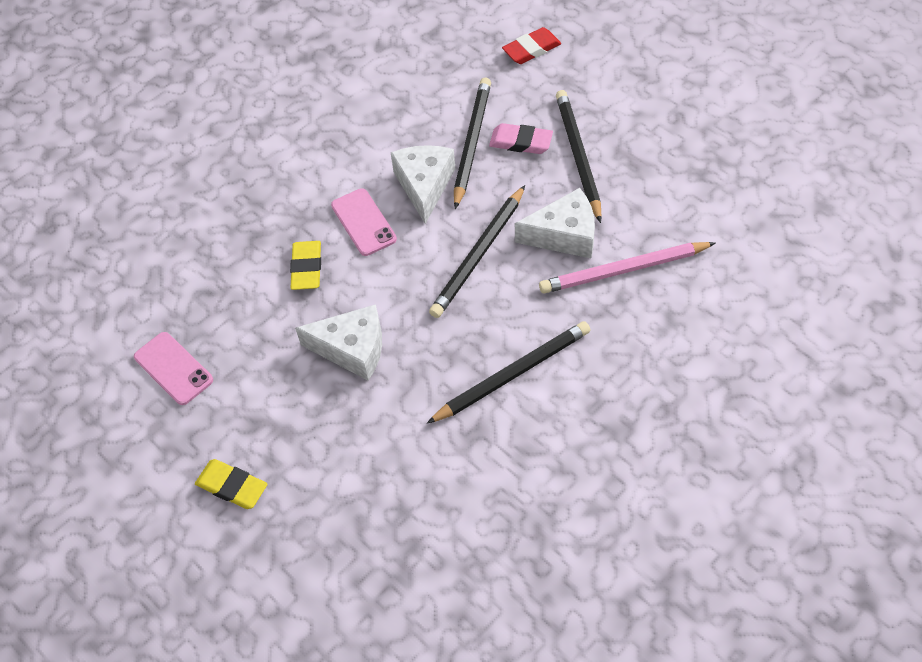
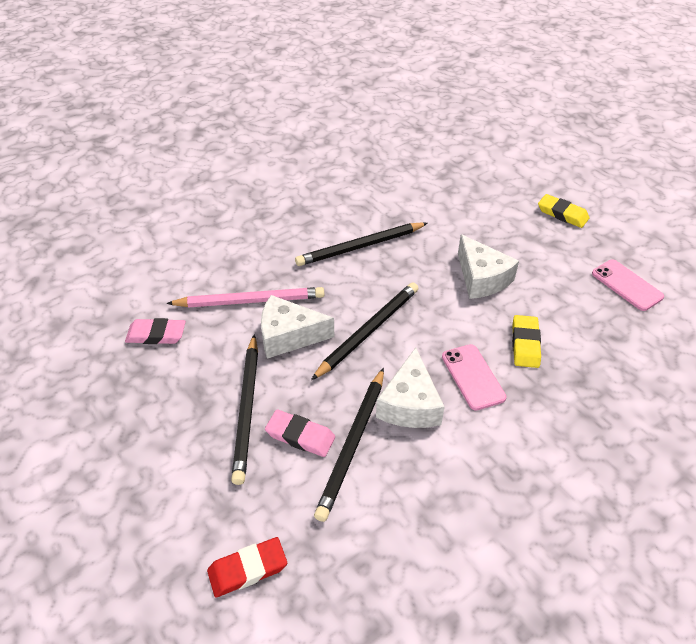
camera: 175 degrees left, 10 degrees down
white cheese [295,304,382,381] -> white cheese turned 135 degrees counterclockwise [458,234,519,299]
none -> pink eraser [125,318,186,344]

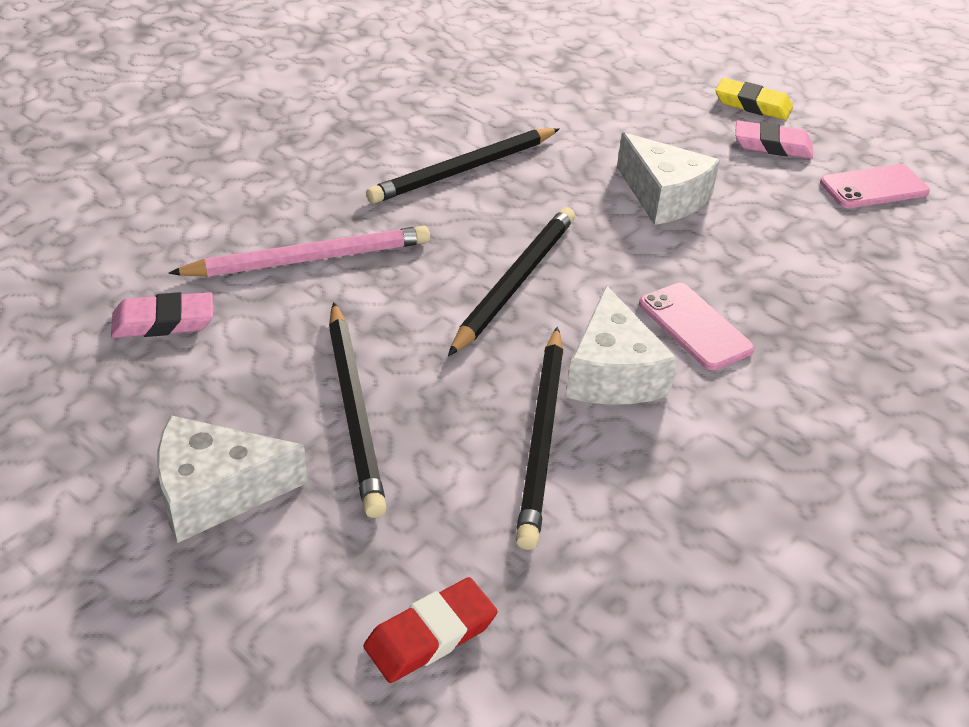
camera: 15 degrees left, 5 degrees down
white cheese [261,295,334,359] -> white cheese moved to [157,415,307,543]
pink eraser [265,410,335,457] -> pink eraser moved to [735,120,813,159]
yellow eraser [512,315,541,368] -> none
pink phone [592,260,664,311] -> pink phone turned 60 degrees counterclockwise [820,164,930,208]

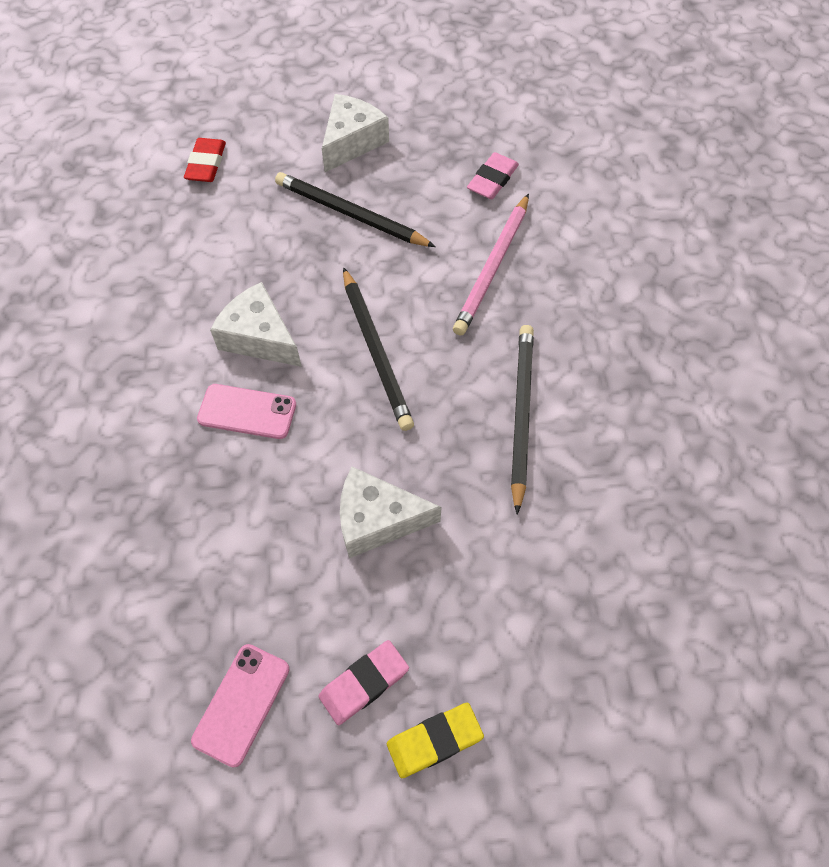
camera: 135 degrees right, 20 degrees up
black pencil [516,327,563,550] -> none

